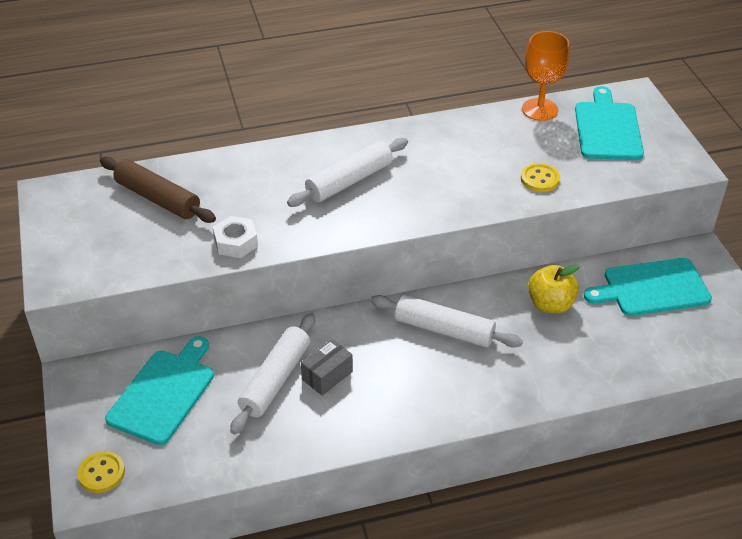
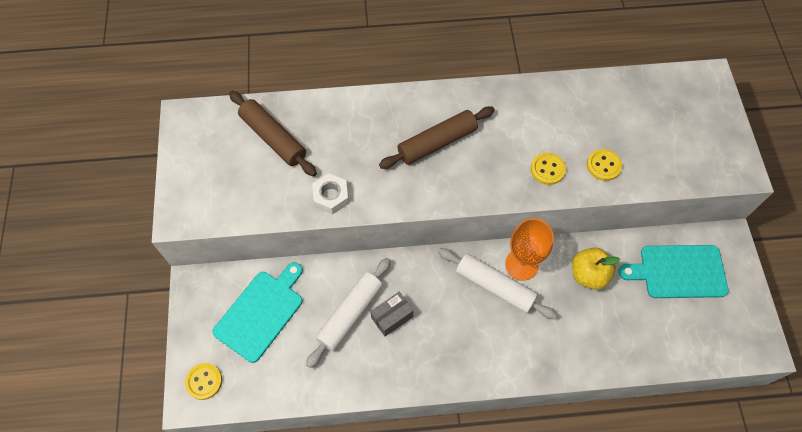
camera: 10 degrees right, 20 degrees up
white rolling pin [287,138,408,207] -> brown rolling pin [379,106,495,169]
orange goblet [522,31,570,121] -> orange goblet moved to [505,218,554,281]
turquoise cutting board [575,86,644,160] -> none
none -> yellow button [531,153,566,185]

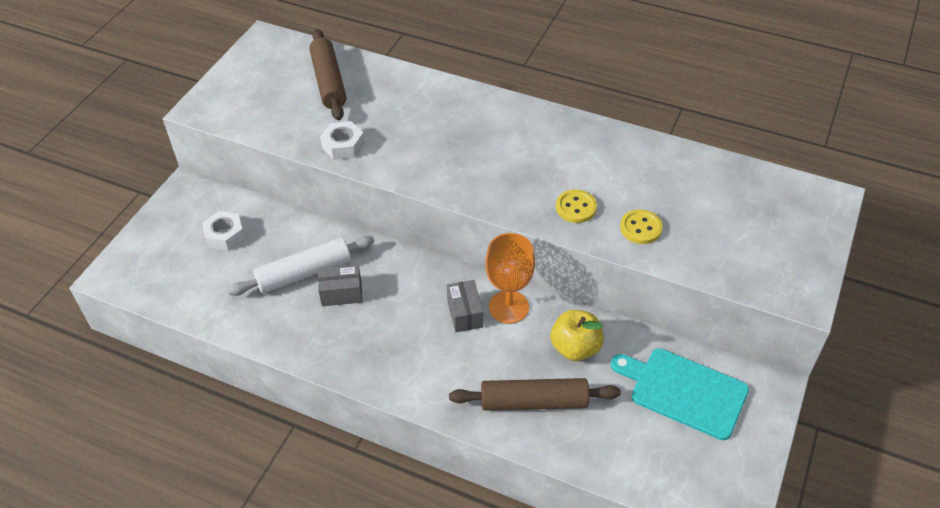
camera: 30 degrees right, 15 degrees down
yellow button [185,363,222,400] -> none
turquoise cutting board [212,262,303,363] -> white nut [202,211,245,251]
brown rolling pin [379,106,495,169] -> brown rolling pin moved to [449,378,621,411]
white rolling pin [438,248,557,319] -> grey box [447,280,483,332]

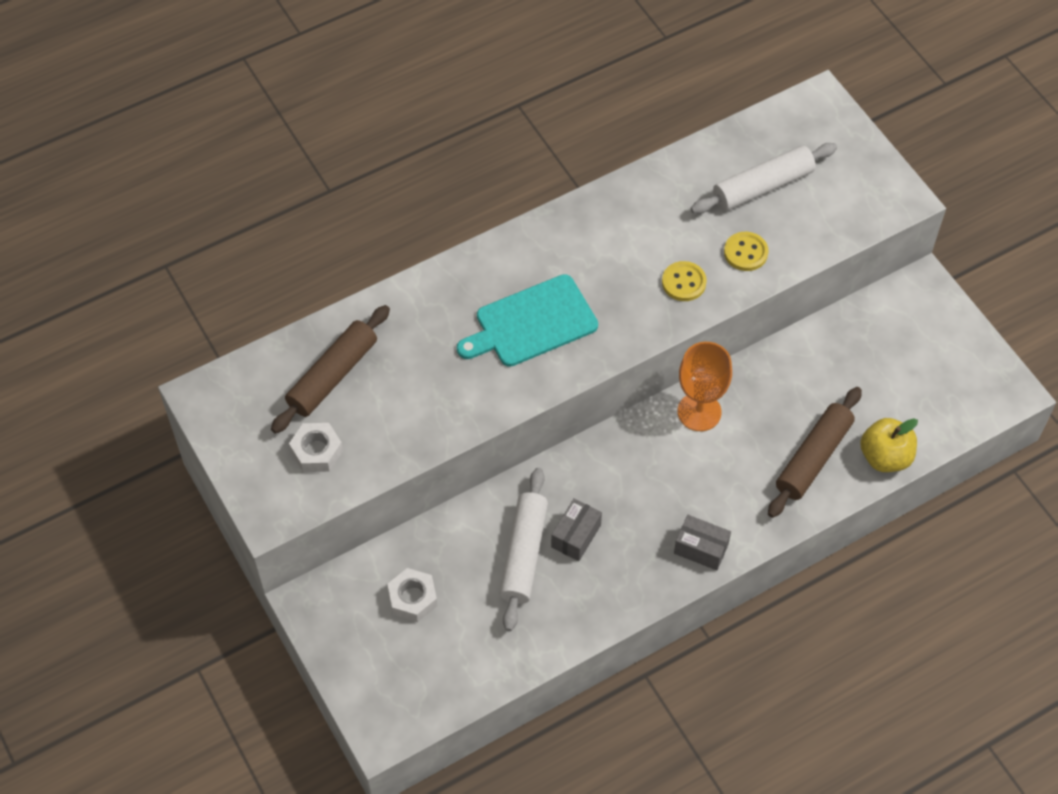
camera: 55 degrees left, 10 degrees up
brown rolling pin [309,29,347,120] -> brown rolling pin turned 75 degrees counterclockwise [271,305,390,434]
white nut [320,121,365,160] -> white nut moved to [289,423,343,472]
grey box [447,280,483,332] -> grey box moved to [674,515,731,570]
yellow apple [551,310,604,361] -> yellow apple moved to [860,418,918,472]
turquoise cutting board [611,348,749,440] -> turquoise cutting board moved to [457,274,598,367]
none -> white rolling pin [690,143,837,214]

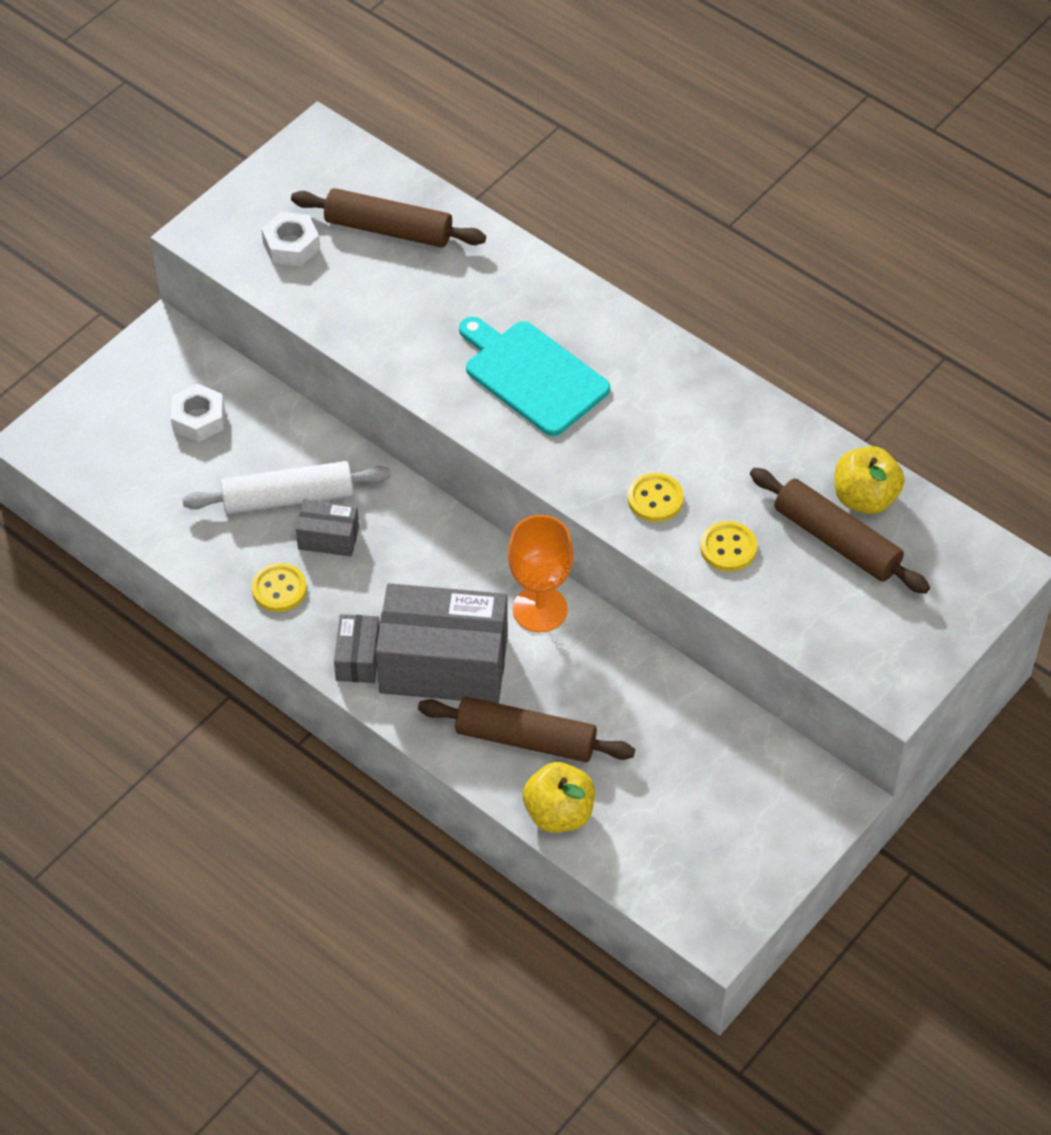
camera: 70 degrees right, 5 degrees down
white rolling pin [690,143,837,214] -> brown rolling pin [750,468,930,594]
none -> yellow button [252,563,307,612]
none -> grey box [376,583,508,703]
none -> yellow apple [834,446,905,514]

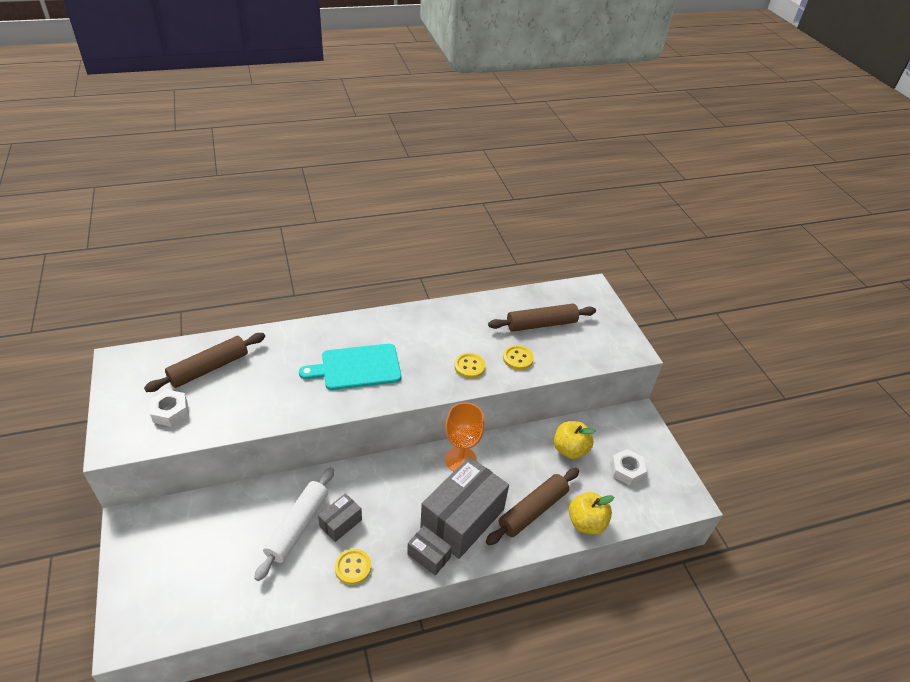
camera: 60 degrees left, 10 degrees down
white nut [171,384,225,442] -> white nut moved to [611,449,647,486]
yellow apple [834,446,905,514] -> yellow apple moved to [554,421,596,459]

